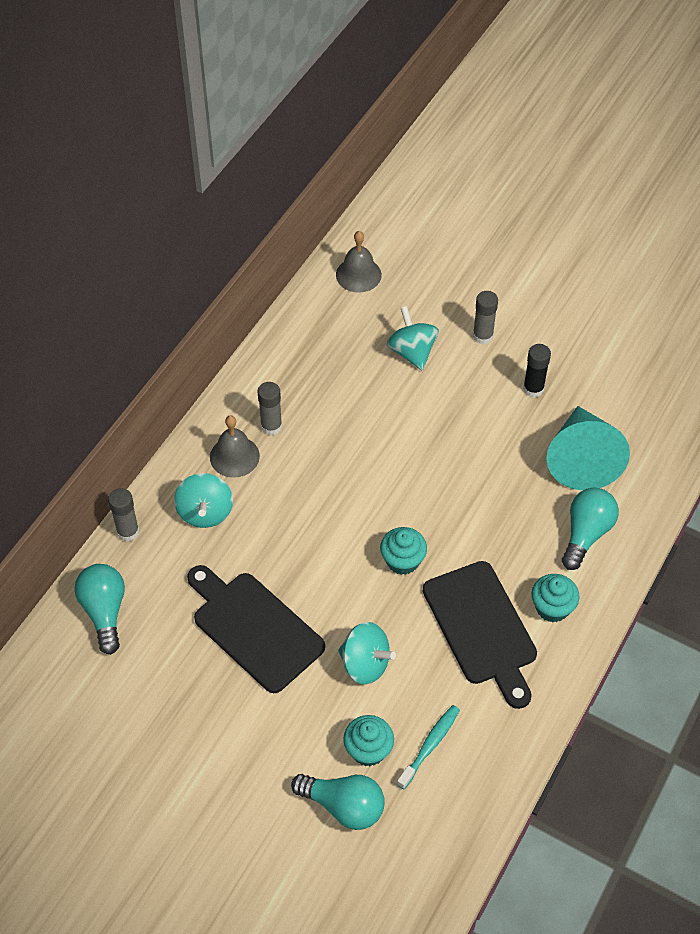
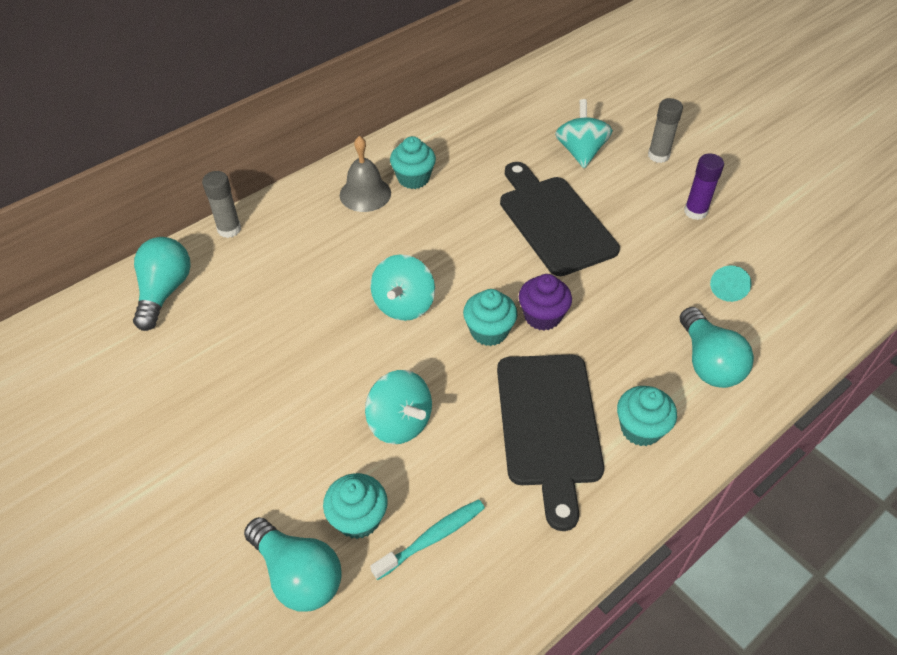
camera: 20 degrees right, 5 degrees down
turquoise spinning top [174,473,233,528] -> turquoise spinning top moved to [371,254,435,321]
black cutting board [187,565,325,693] -> black cutting board moved to [500,162,620,276]
grey glue stick [258,382,282,435] -> turquoise cupcake [390,136,436,189]
grey bell [336,231,382,293] -> none
black glue stick [523,344,551,397] -> purple glue stick [684,154,724,220]
turquoise cone [546,406,630,490] -> turquoise cone [710,266,752,302], size x0.42
turquoise light bulb [562,488,619,570] -> turquoise light bulb turned 120 degrees clockwise [680,307,754,388]
none -> purple cupcake [519,274,572,330]

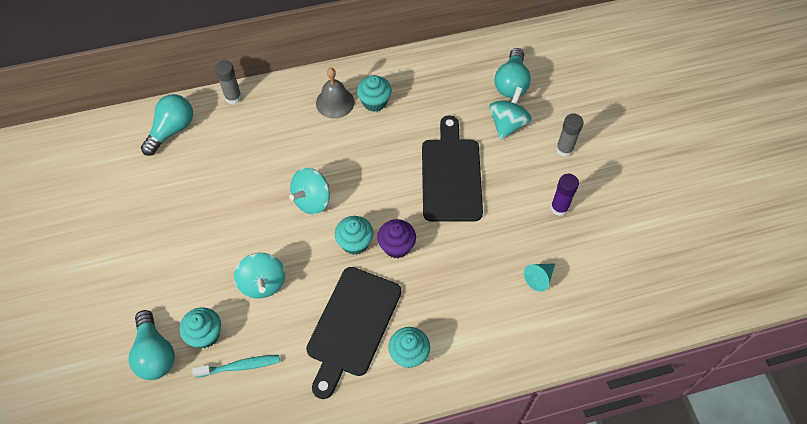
camera: 25 degrees right, 10 degrees up
turquoise light bulb [680,307,754,388] -> turquoise light bulb moved to [495,48,531,98]

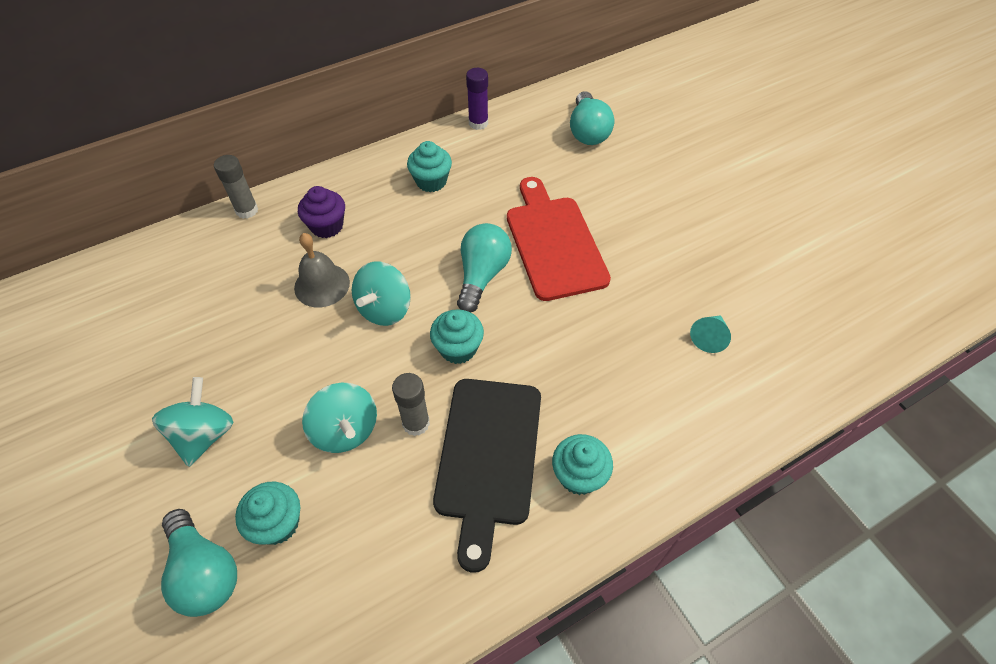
camera: 15 degrees left, 5 degrees down
turquoise light bulb [141,94,193,156] -> turquoise light bulb moved to [457,223,512,312]
turquoise toothbrush [192,355,280,378] -> none
grey bell [316,68,354,119] -> grey bell moved to [294,233,350,308]
purple cupcake [377,219,416,258] -> purple cupcake moved to [298,186,345,238]
black cutting board [422,115,483,222] -> red cutting board [507,177,611,301]
turquoise spinning top [489,87,532,140] -> turquoise spinning top moved to [152,377,234,467]
purple glue stick [550,174,579,216] -> purple glue stick moved to [466,68,488,130]
grey glue stick [556,113,584,157] -> grey glue stick moved to [392,373,430,436]

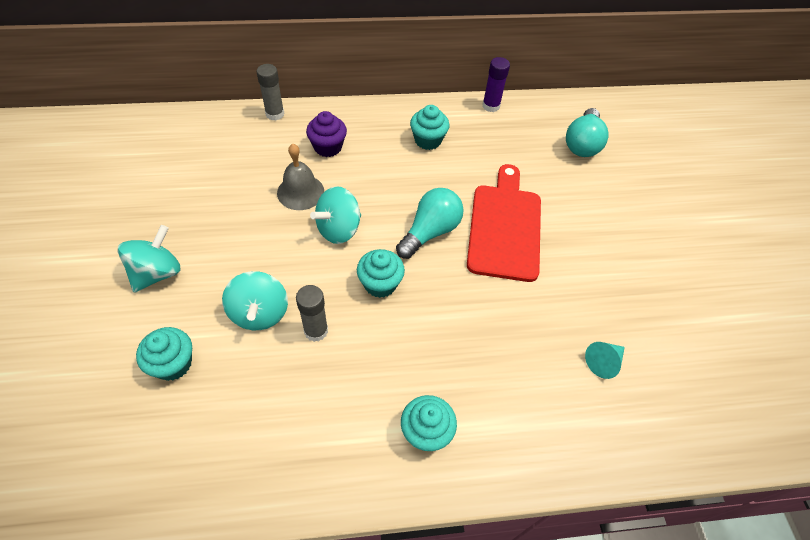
camera: 20 degrees right, 0 degrees up
turquoise light bulb [161,509,237,617] -> none
black cutting board [433,379,541,573] -> none

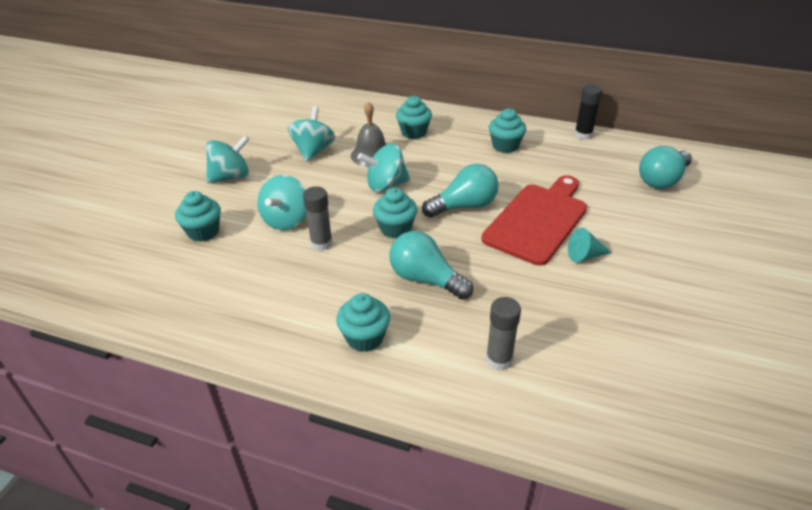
camera: 30 degrees right, 15 degrees down
grey glue stick [257,64,284,120] -> grey glue stick moved to [486,297,521,370]
purple cupcake [306,111,347,157] -> turquoise cupcake [396,96,432,139]
purple glue stick [482,57,510,112] -> black glue stick [574,85,602,140]
turquoise cone [585,342,625,379] -> turquoise cone moved to [568,228,612,262]
none -> turquoise spinning top [288,106,335,162]
none -> turquoise light bulb [389,231,473,300]

